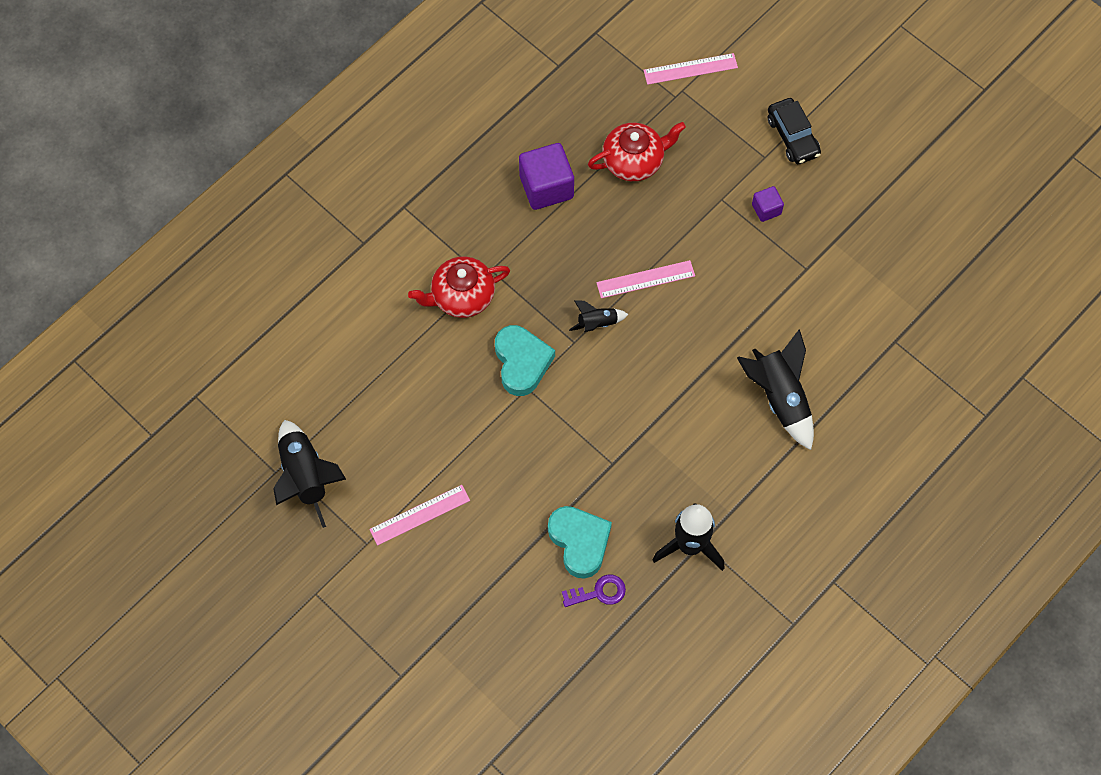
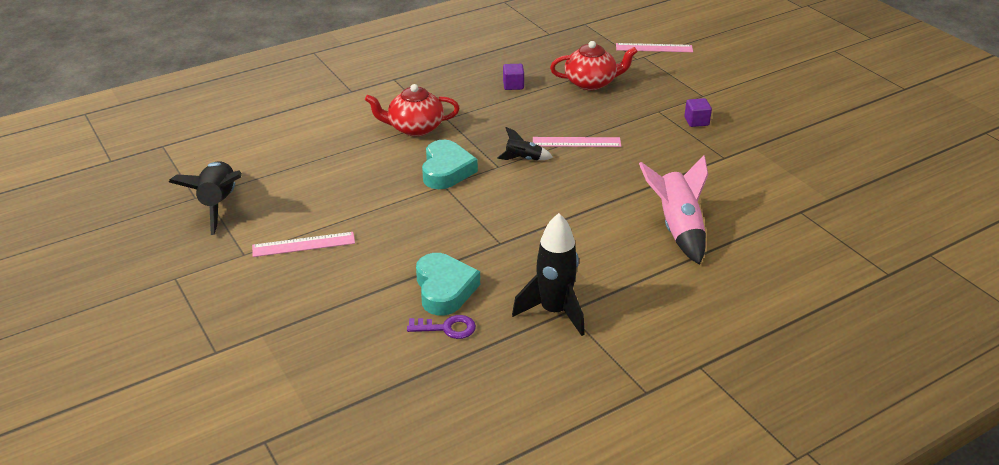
camera: 15 degrees right, 30 degrees down
purple cube [519,143,574,210] -> purple cube [503,64,524,90], size x0.52
black rocket [737,329,814,450] -> pink rocket [639,155,708,265]
black car [768,98,821,164] -> none

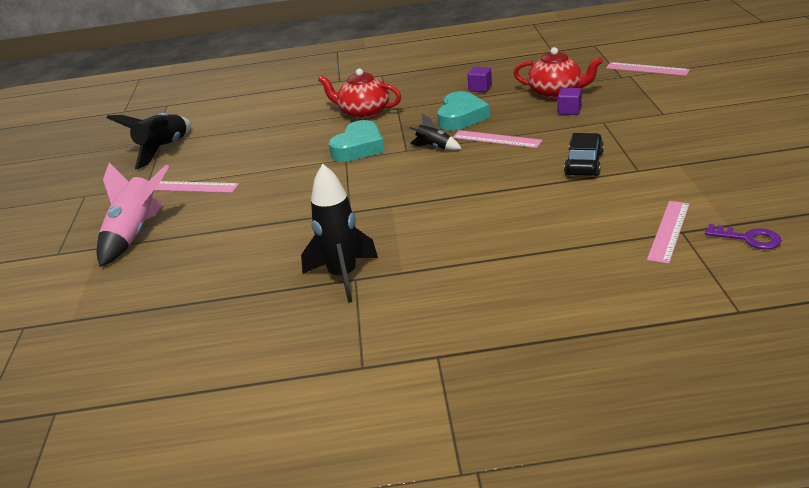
camera: 30 degrees right, 5 degrees down
purple key [407,315,476,339] -> purple key moved to [705,224,782,249]
turquoise heart [416,253,480,316] -> turquoise heart moved to [437,91,490,131]
pink rocket [639,155,708,265] -> pink rocket moved to [97,163,169,267]
purple cube [684,98,712,127] -> purple cube moved to [557,88,582,115]
none -> black car [564,133,604,176]
none -> pink ruler [647,201,690,264]

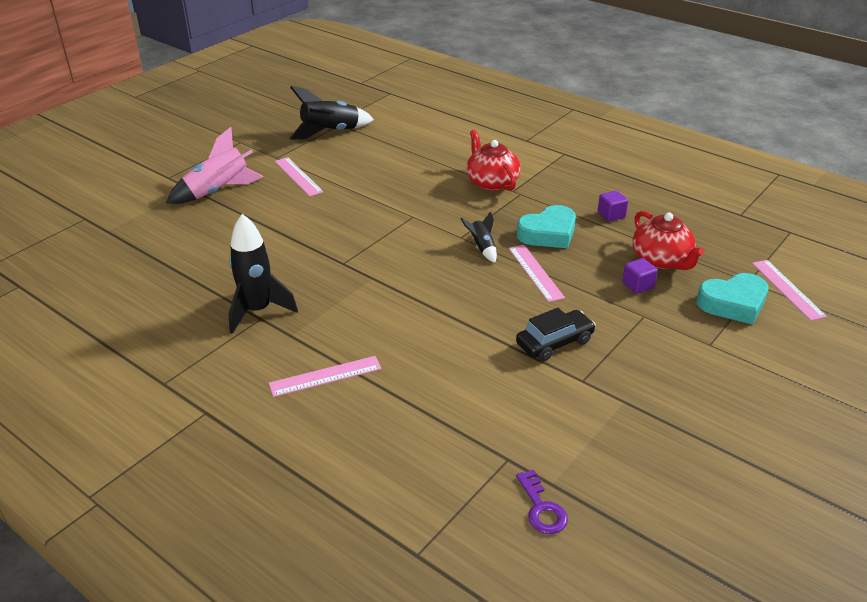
camera: 40 degrees right, 5 degrees up
turquoise heart [329,120,385,162] -> turquoise heart moved to [696,273,768,325]
pink ruler [647,201,690,264] -> pink ruler moved to [269,356,381,397]

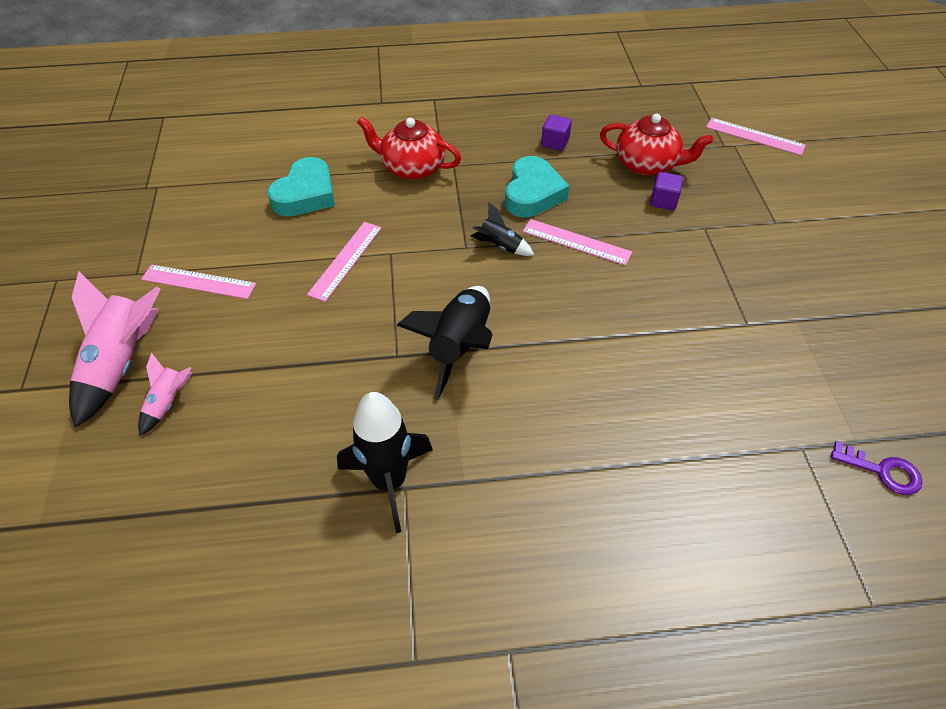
camera: 45 degrees left, 15 degrees up
pink ruler [269,356,381,397] -> pink ruler moved to [307,222,382,302]
black rocket [289,86,374,140] -> black rocket moved to [396,286,492,400]
black car [516,308,596,361] -> none
turquoise heart [696,273,768,325] -> turquoise heart moved to [267,157,335,216]
none -> pink rocket [138,353,192,436]

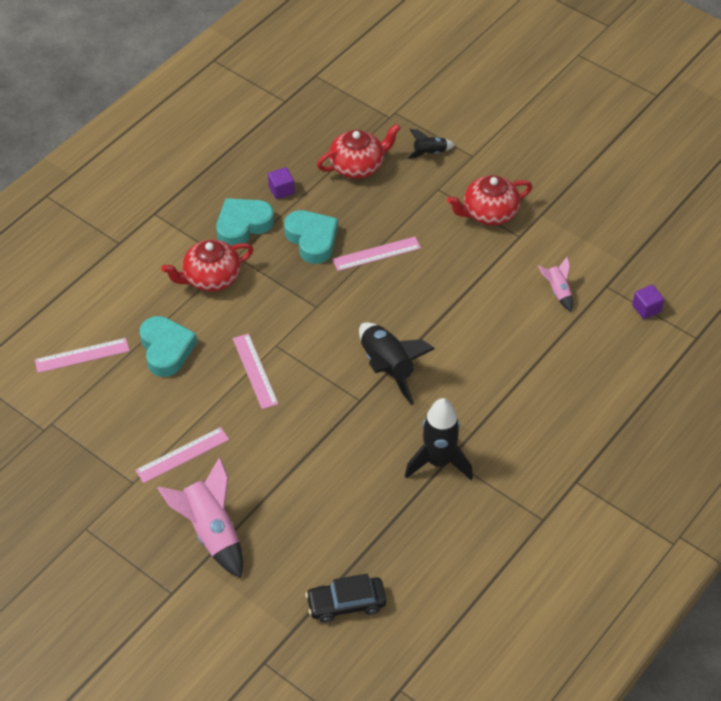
camera: 45 degrees left, 0 degrees up
pink rocket [138,353,192,436] -> pink rocket moved to [538,257,573,312]
black rocket [471,203,534,256] -> black rocket moved to [407,129,455,159]
purple cube [650,172,683,210] -> purple cube moved to [632,285,664,319]
pink ruler [706,118,806,155] -> pink ruler moved to [35,338,129,373]
purple key [831,441,922,495] -> none
none -> turquoise heart [216,198,274,246]
none -> black car [305,574,386,623]
none -> red teapot [447,175,532,225]

